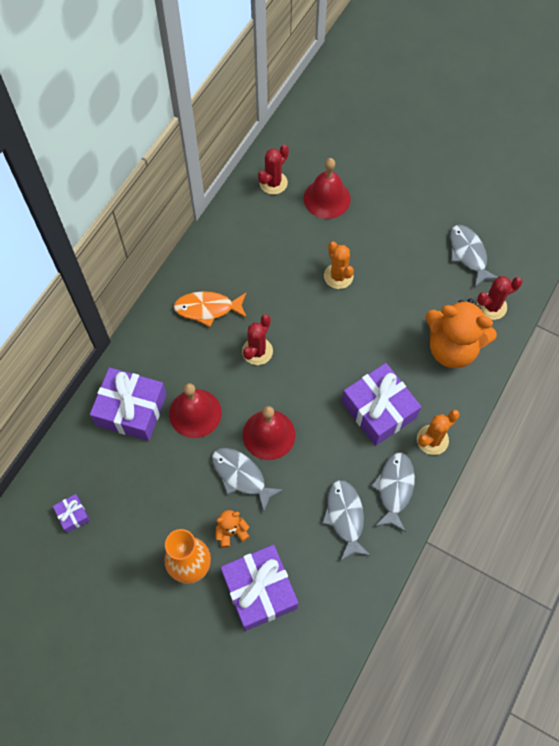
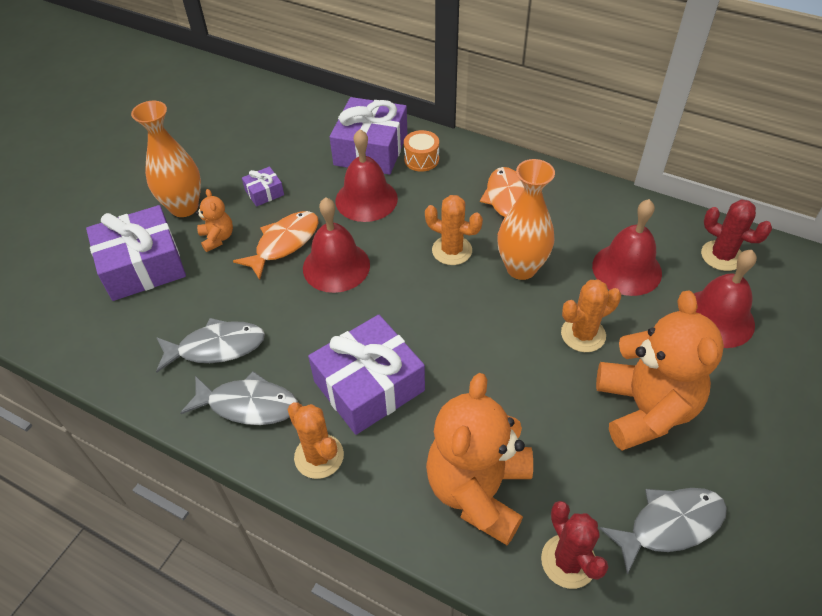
camera: 90 degrees right, 15 degrees down
purple gift [53,494,90,533] -> purple gift moved to [242,167,284,207]
grey fish [212,448,283,512] -> orange fish [233,211,319,280]
red cactus [242,314,273,365] -> orange cactus [425,195,483,265]
none -> orange drum [404,130,439,172]
none -> orange vase [497,159,555,280]
none -> red bell [592,199,662,296]
none -> orange teddy bear [596,291,724,451]

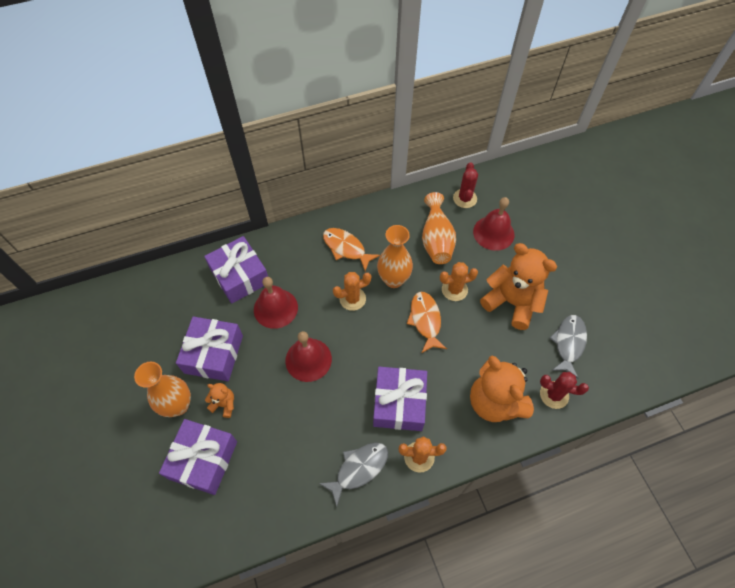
camera: 50 degrees left, 10 degrees up
grey fish [156,318,265,372] -> none
orange fish [233,211,319,280] -> orange fish moved to [407,292,447,353]
purple gift [242,167,284,207] -> purple gift [176,316,243,381], size x2.19
orange drum [404,130,439,172] -> none
orange cactus [561,279,621,352] -> orange cactus turned 60 degrees clockwise [440,262,478,301]
red bell [592,199,662,296] -> orange vase [422,192,456,264]
red cactus [701,199,772,271] -> red cactus turned 75 degrees counterclockwise [453,162,478,208]

